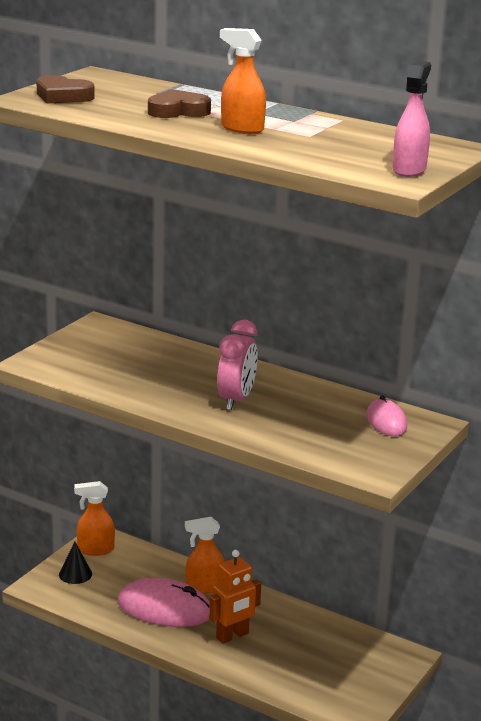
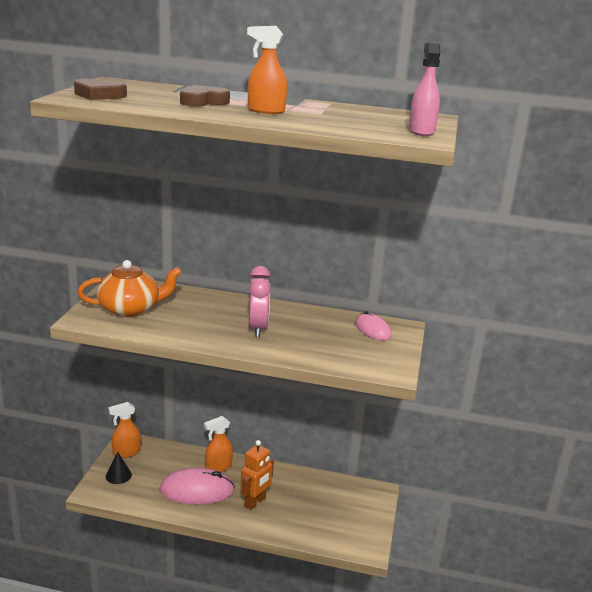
camera: 20 degrees left, 0 degrees up
none -> orange teapot [77,260,182,317]

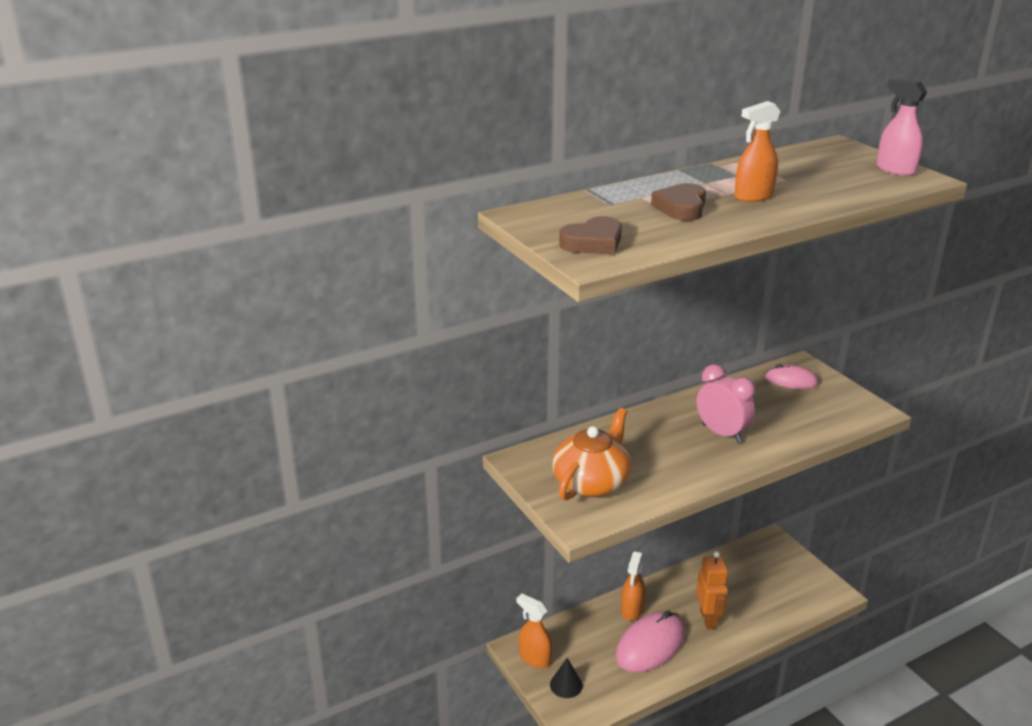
camera: 40 degrees left, 5 degrees up
orange spray bottle [108,402,141,458] -> orange spray bottle turned 105 degrees clockwise [517,594,552,668]

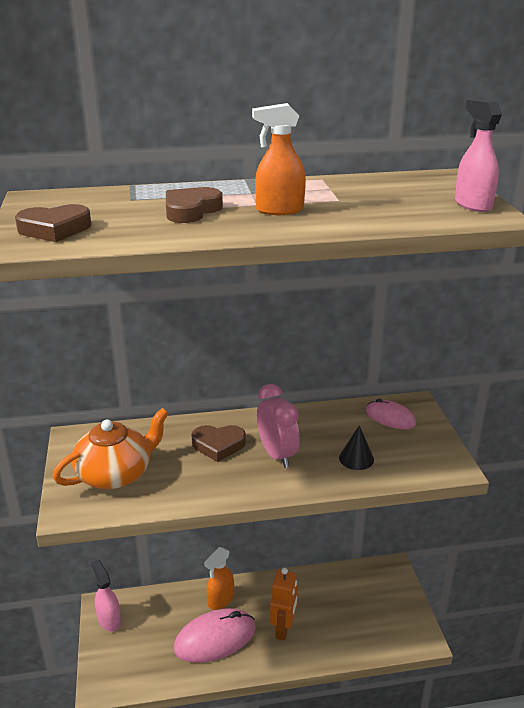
camera: 20 degrees right, 0 degrees up
orange spray bottle [517,594,552,668] -> pink spray bottle [91,559,121,632]
black cone [550,658,583,698] -> black cone moved to [339,425,374,470]
none -> brown heart [191,425,246,462]

